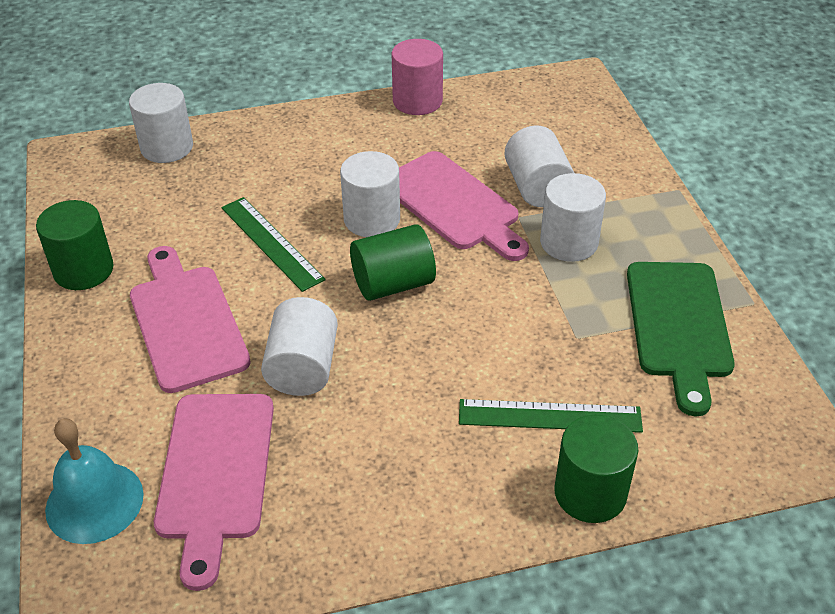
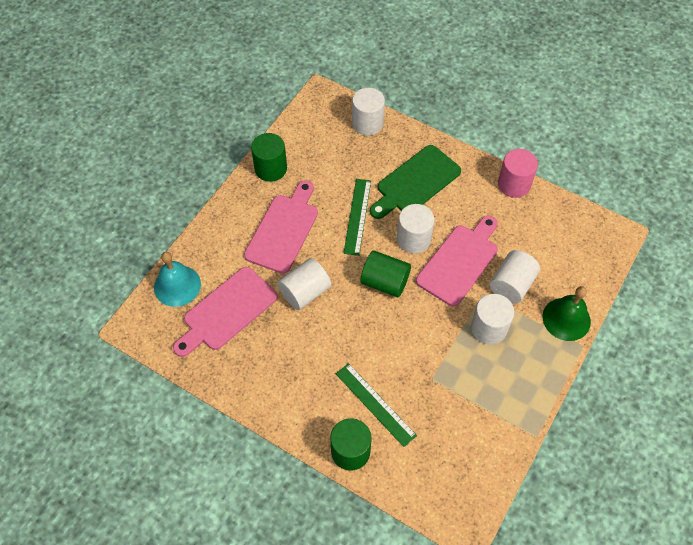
camera: 45 degrees right, 15 degrees up
pink cutting board [399,151,529,261] -> pink cutting board turned 150 degrees counterclockwise [416,216,498,307]
green cutting board [627,262,735,416] -> green cutting board moved to [370,145,461,219]
none -> green bell [542,286,591,341]

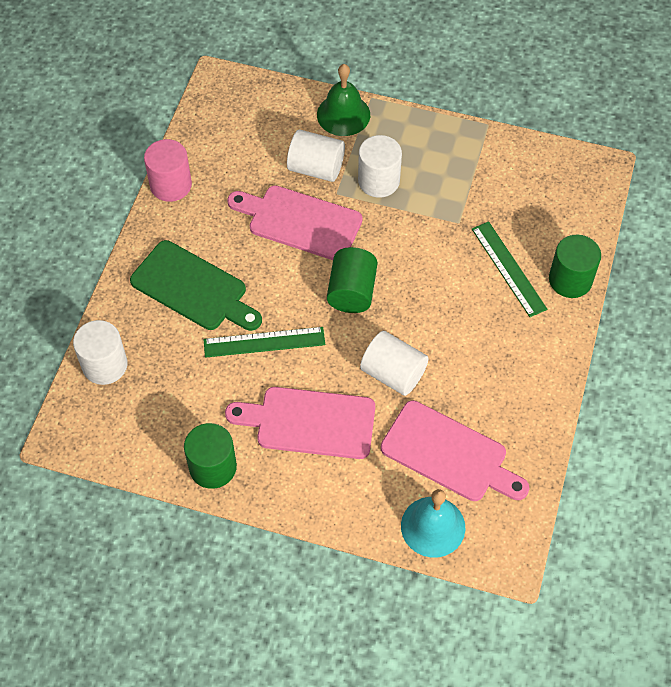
camera: 105 degrees left, 0 degrees up
green ruler [336,363,417,447] -> green ruler turned 60 degrees counterclockwise [472,221,547,317]
white cylinder [397,204,434,254] -> none

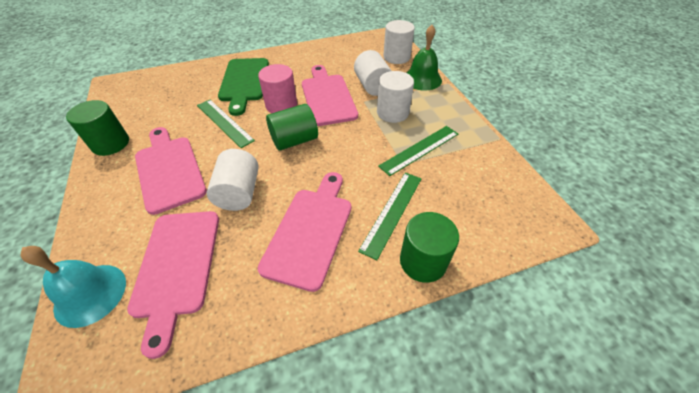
camera: 55 degrees right, 10 degrees down
white cylinder [73,320,128,385] -> white cylinder moved to [383,20,415,64]
pink cylinder [144,139,192,202] -> pink cylinder moved to [258,64,297,113]
none -> pink cutting board [258,172,351,292]
none -> green ruler [378,126,458,176]

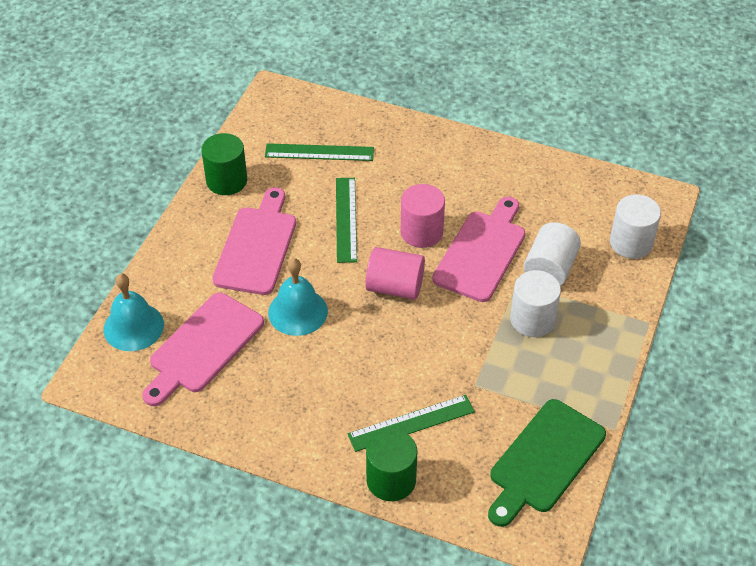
camera: 40 degrees right, 0 degrees up
white cylinder [207,149,259,211] -> turquoise bell [268,258,328,336]
green cutting board [218,58,269,116] -> green cutting board moved to [488,399,606,527]
pink cutting board [258,172,351,292] -> none
green cylinder [266,104,318,151] -> pink cylinder [365,247,425,299]
green ruler [378,126,458,176] -> green ruler moved to [265,143,374,161]
green bell [406,25,442,90] -> none

